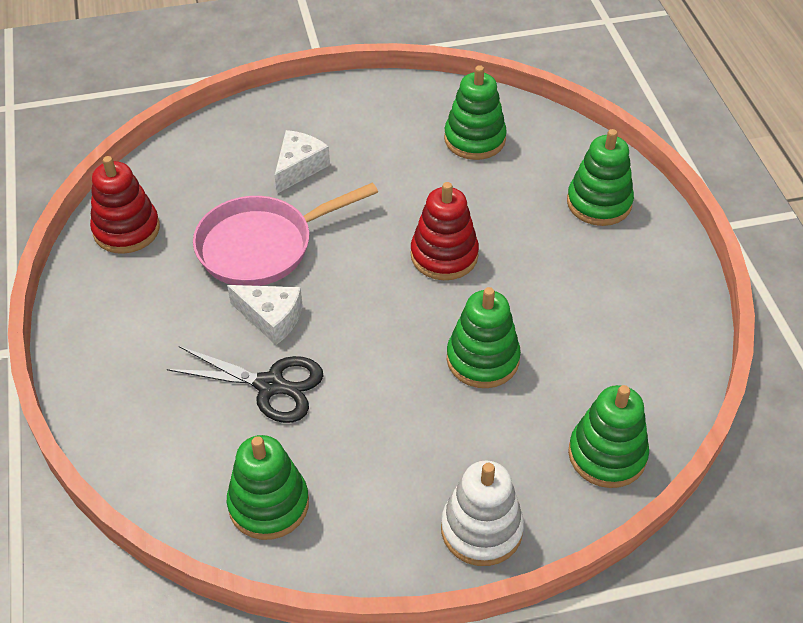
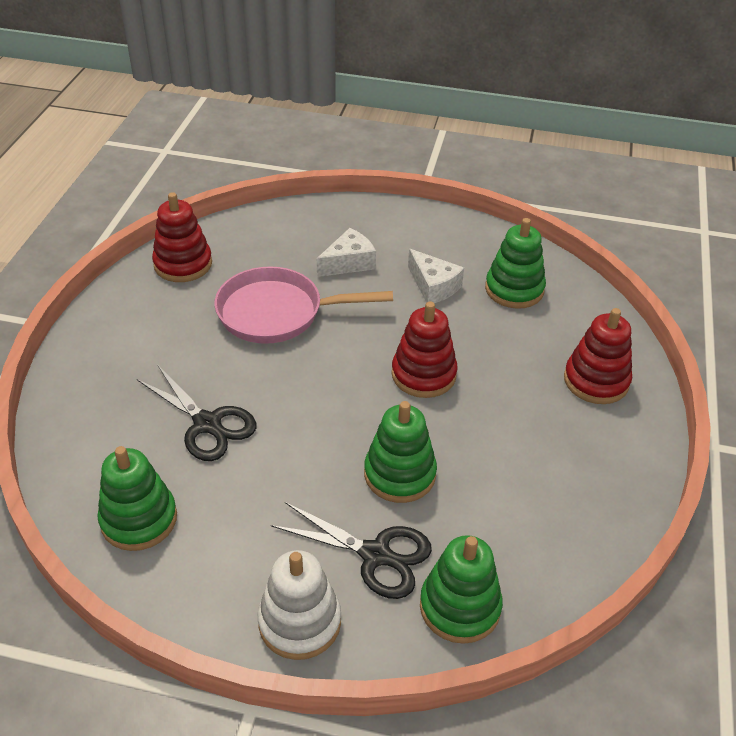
camera: 25 degrees right, 5 degrees down
white cheese [227,285,303,345] -> white cheese moved to [408,249,464,303]
green stacking toy [567,129,634,226] -> red stacking toy [564,308,632,404]
none -> black scissors [271,502,432,599]

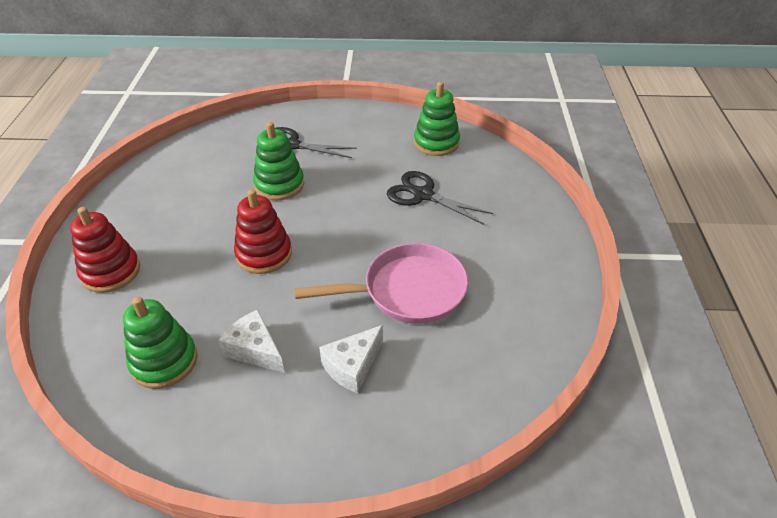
camera: 170 degrees right, 0 degrees up
red stacking toy [152,192,212,282] -> none
white stacking toy [258,550,341,660] -> none
green stacking toy [420,535,503,644] -> none

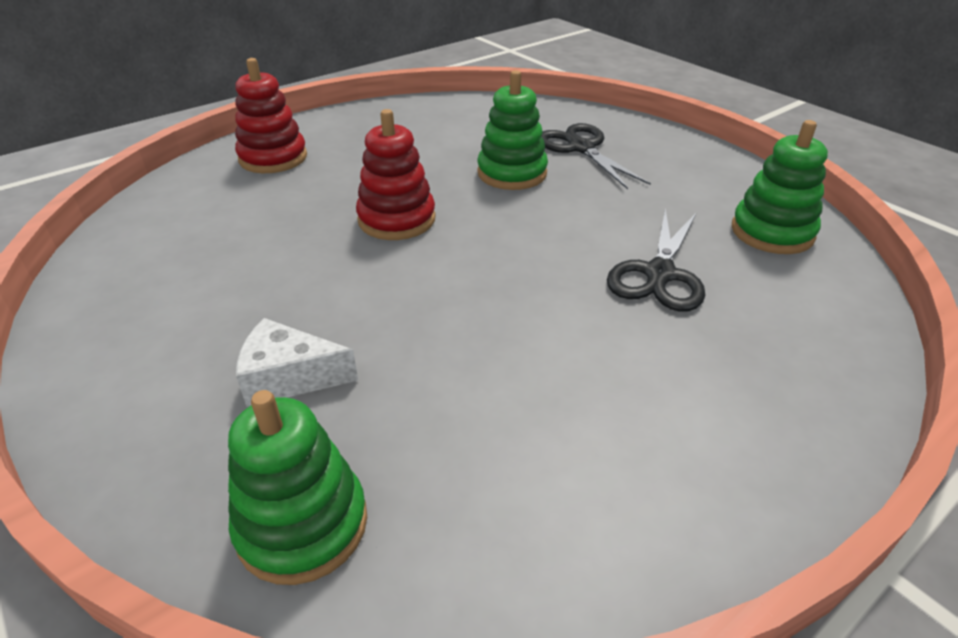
camera: 50 degrees right, 5 degrees down
green stacking toy [123,297,197,389] -> green stacking toy moved to [228,390,367,585]
white cheese [218,310,285,373] -> none
pink pan [294,243,468,324] -> none
black scissors [387,171,493,225] -> black scissors turned 150 degrees counterclockwise [607,208,705,312]

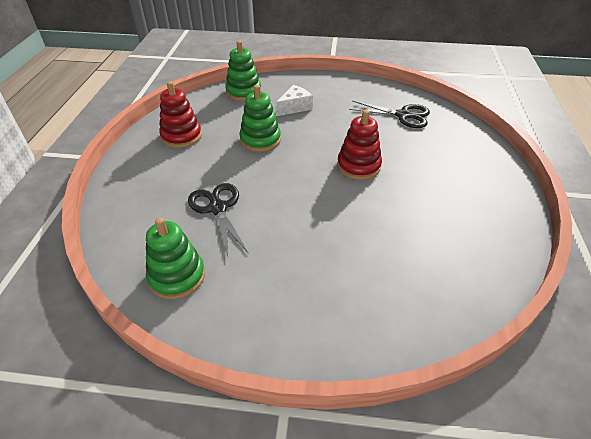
camera: 135 degrees right, 5 degrees up
red stacking toy [235,58,307,173] -> red stacking toy moved to [159,81,202,148]
green stacking toy [477,70,548,190] -> green stacking toy moved to [240,85,281,152]
black scissors [541,123,651,189] -> black scissors moved to [349,101,430,128]

